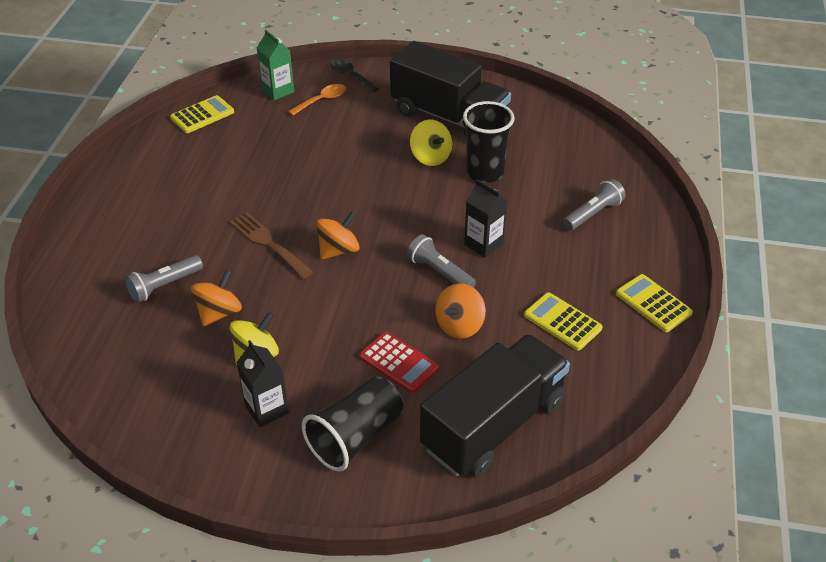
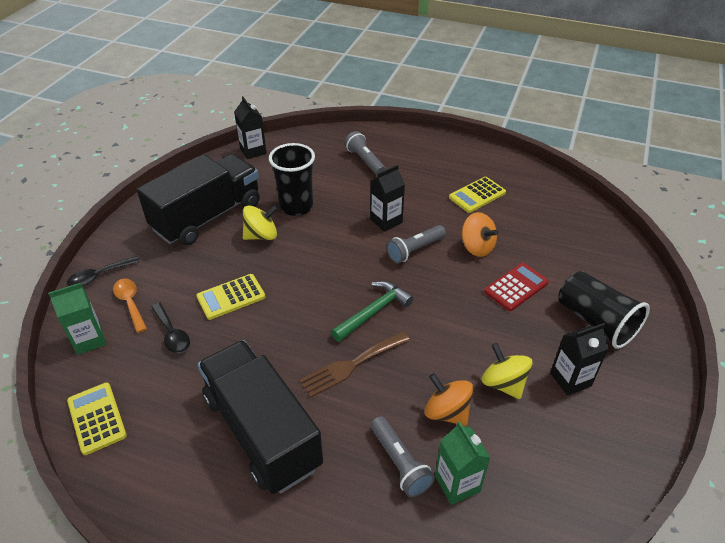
camera: 80 degrees left, 0 degrees up
orange spinning top [316,211,360,259] -> green hammer [331,281,414,342]
black truck [420,334,570,477] -> black truck moved to [198,340,323,494]
yellow calculator [616,274,693,332] -> yellow calculator moved to [196,274,265,320]
none -> black spoon [151,302,190,353]
none -> black carton [234,96,267,159]
none -> green carton [435,421,490,505]

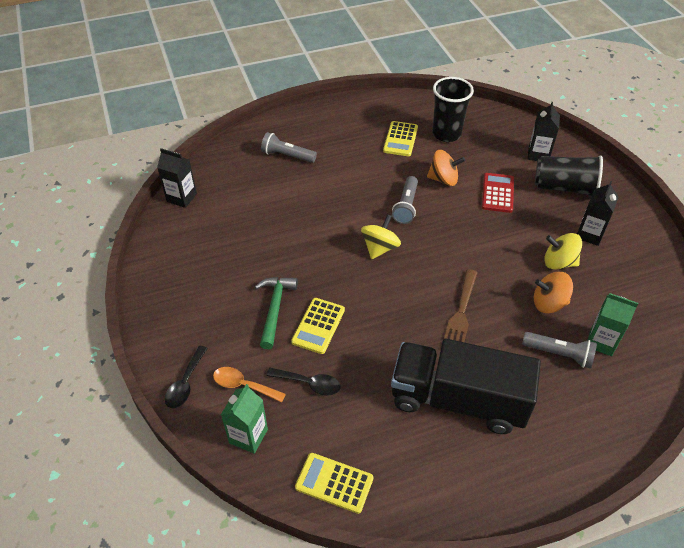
camera: 40 degrees left, 5 degrees up
black truck [137,154,260,245] -> none
yellow spinning top [243,205,278,240] -> yellow spinning top moved to [361,214,401,259]
black cup [269,143,315,216] -> black cup moved to [432,77,474,142]
green hammer [331,281,414,342] -> green hammer moved to [255,277,298,349]
black carton [370,165,405,232] -> black carton moved to [527,102,560,161]

